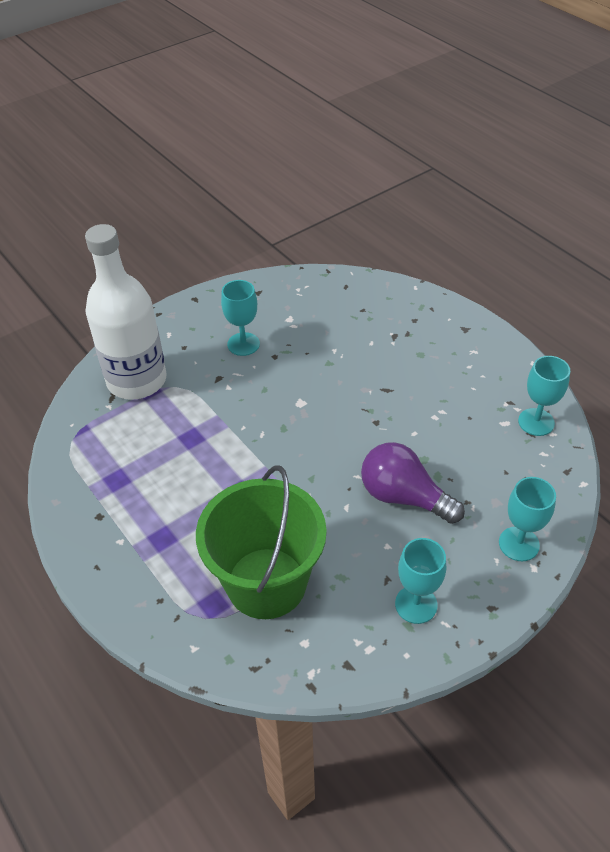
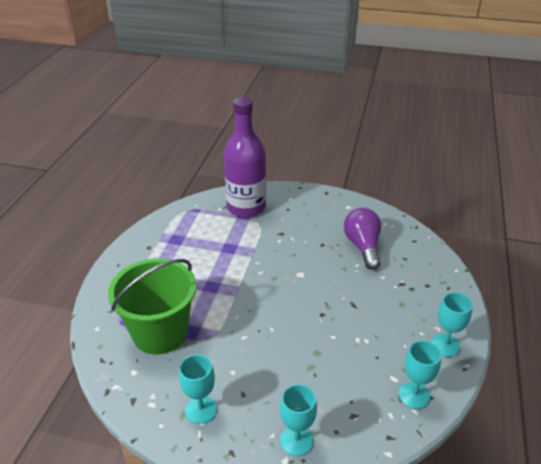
camera: 50 degrees right, 10 degrees down
white bottle [85,224,166,400] -> purple bottle [224,97,266,218]
turquoise goblet [221,280,260,356] -> turquoise goblet moved to [431,292,473,357]
purple light bulb [361,442,465,524] -> purple light bulb moved to [344,208,381,270]

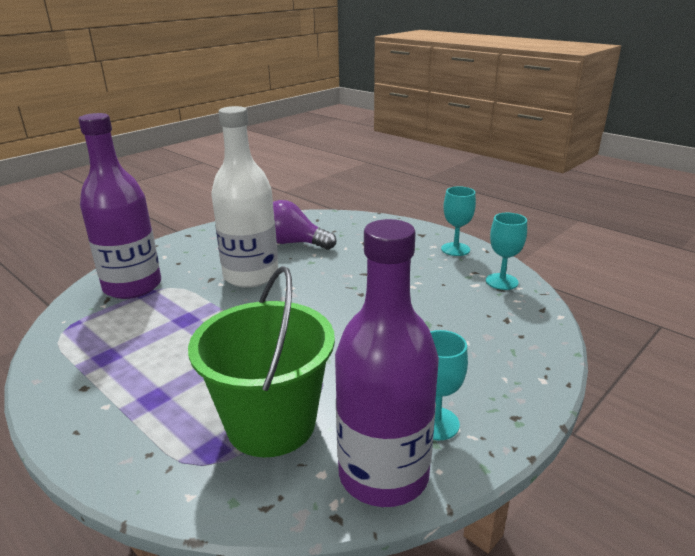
camera: 60 degrees left, 10 degrees down
turquoise goblet [280,384,317,456] -> none
none -> white bottle [211,106,278,288]
none -> purple bottle [335,219,439,507]

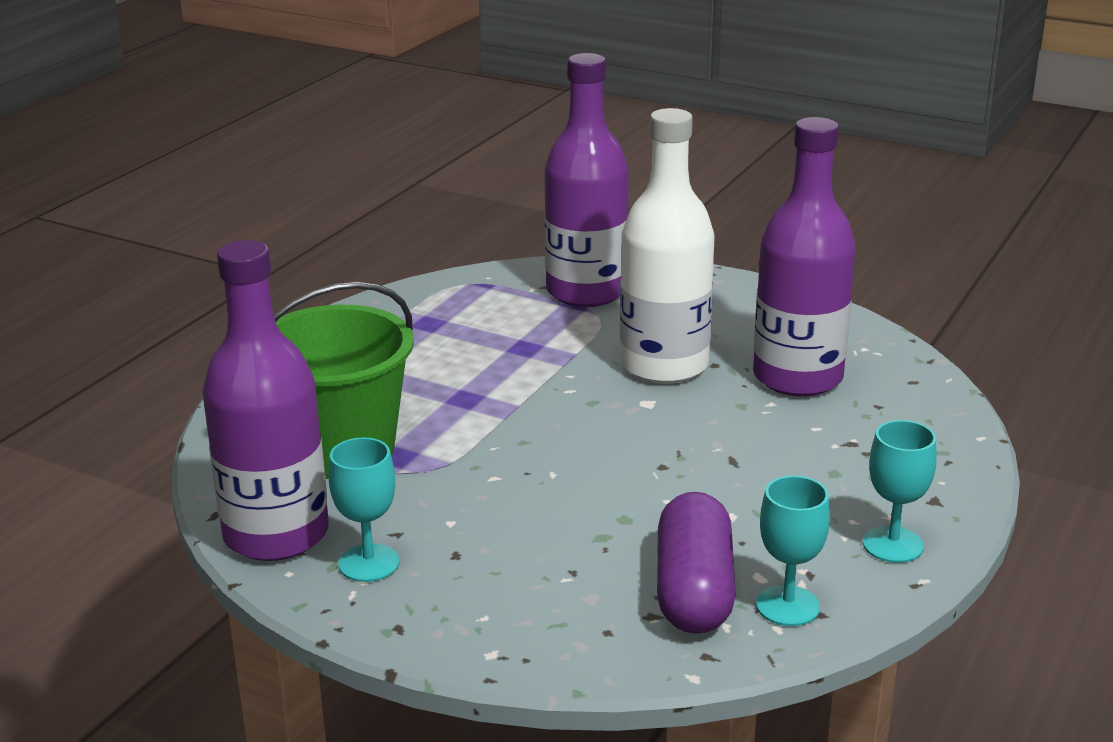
camera: 75 degrees right, 0 degrees up
purple light bulb [273,200,336,250] -> purple bottle [753,117,856,397]
none -> purple capsule [657,492,736,634]

